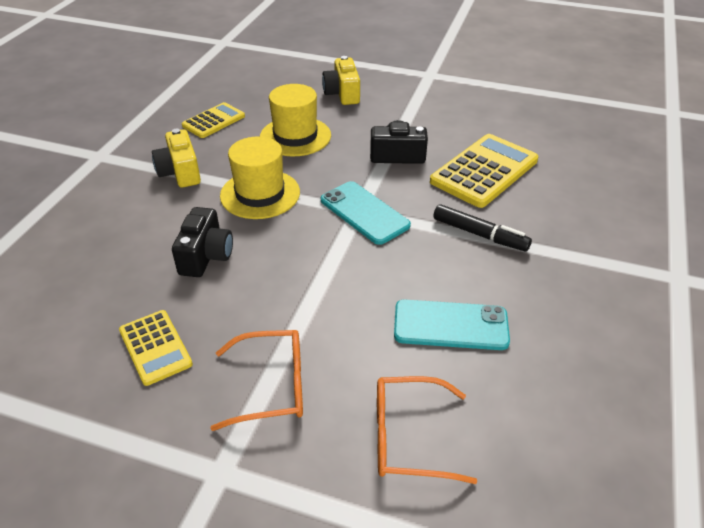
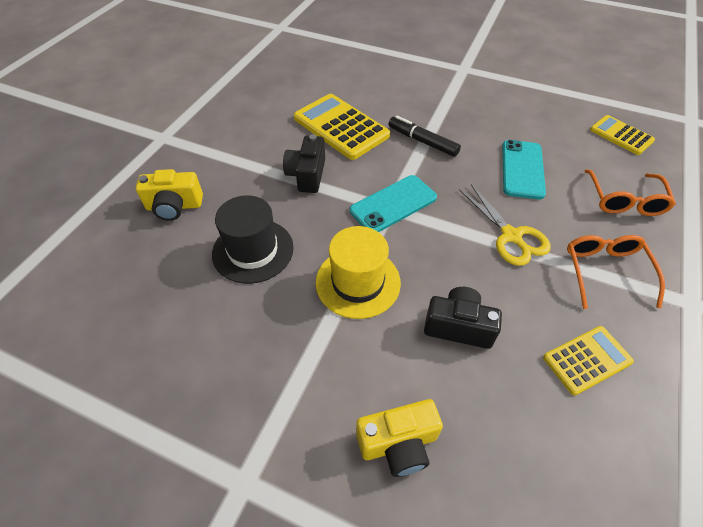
camera: 85 degrees left, 10 degrees up
yellow camera [152,128,201,188] -> yellow camera moved to [356,399,443,477]
yellow calculator [182,102,245,138] -> yellow calculator moved to [590,115,655,155]
yellow hat [260,84,331,156] -> black hat [212,195,294,284]
black marker [433,204,532,251] -> black marker turned 90 degrees counterclockwise [389,116,461,157]
none -> yellow scissors [459,184,551,266]

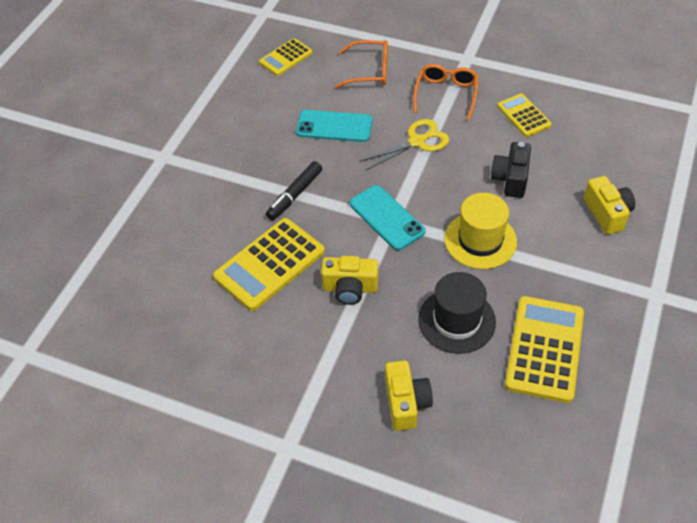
camera: 90 degrees left, 0 degrees up
black camera [283,134,325,193] -> yellow camera [321,256,378,305]
orange glasses [567,235,665,309] -> orange glasses turned 105 degrees clockwise [413,64,479,120]
none -> yellow calculator [505,296,584,403]

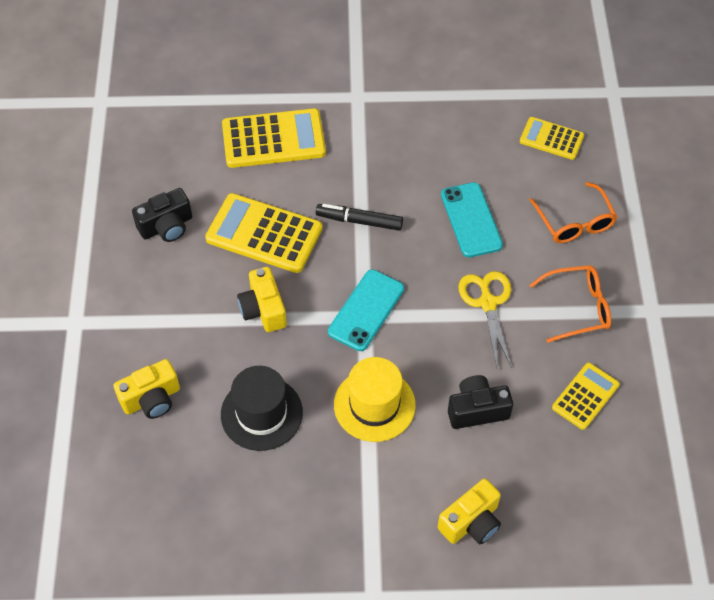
camera: 65 degrees right, 5 degrees up
yellow scissors [359,119,449,171] -> yellow scissors turned 135 degrees counterclockwise [458,271,512,368]
yellow calculator [505,296,584,403] -> yellow calculator moved to [222,108,326,168]
none -> black camera [132,188,192,242]

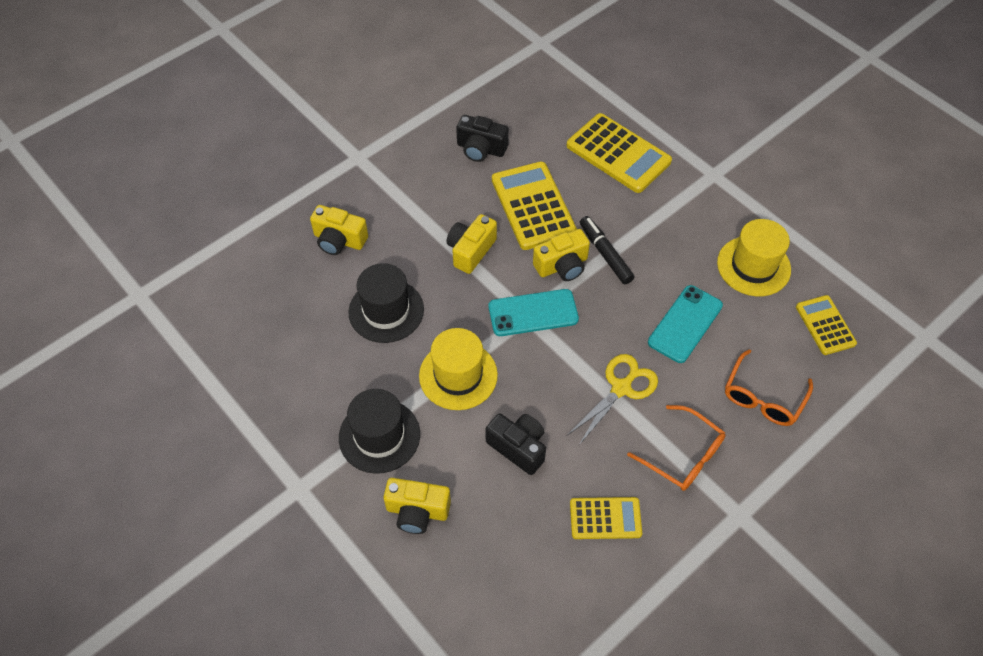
camera: 50 degrees right, 0 degrees up
none -> black hat [339,389,420,474]
none -> yellow camera [533,229,590,281]
none -> yellow hat [717,219,791,296]

